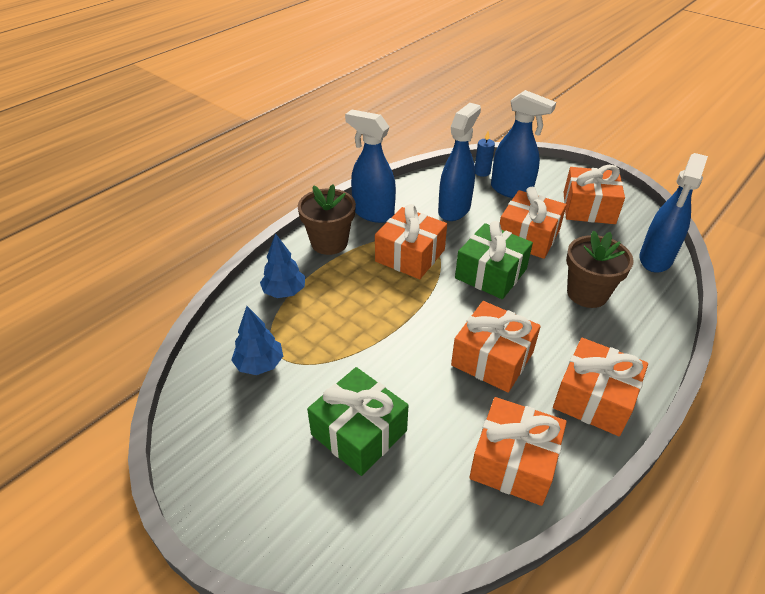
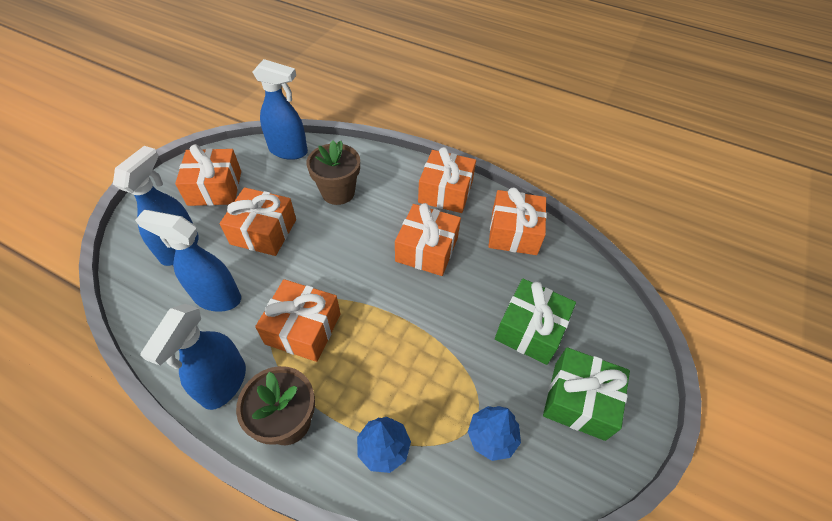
camera: 105 degrees left, 10 degrees up
green gift [455,221,533,299] -> green gift moved to [543,347,630,441]
blue candle [475,131,495,177] -> none

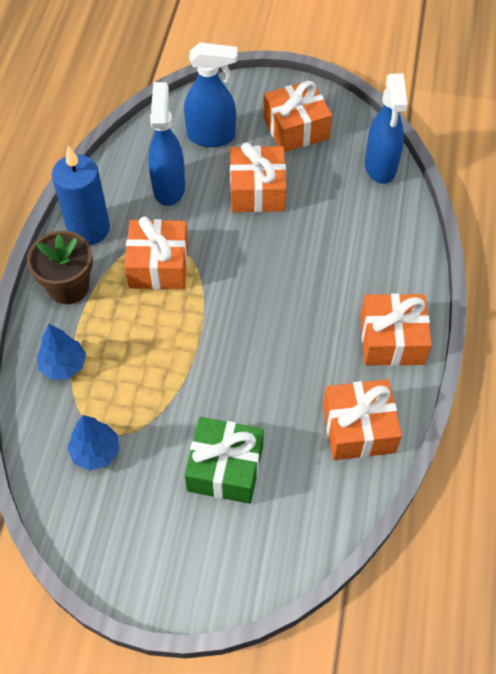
camera: 75 degrees right, 5 degrees up
blue spray bottle [140,304,246,410] -> blue candle [52,145,110,245]
brown flower pot [306,140,360,205] -> none
orange gift [395,203,461,276] -> none
green gift [543,347,630,441] -> none

